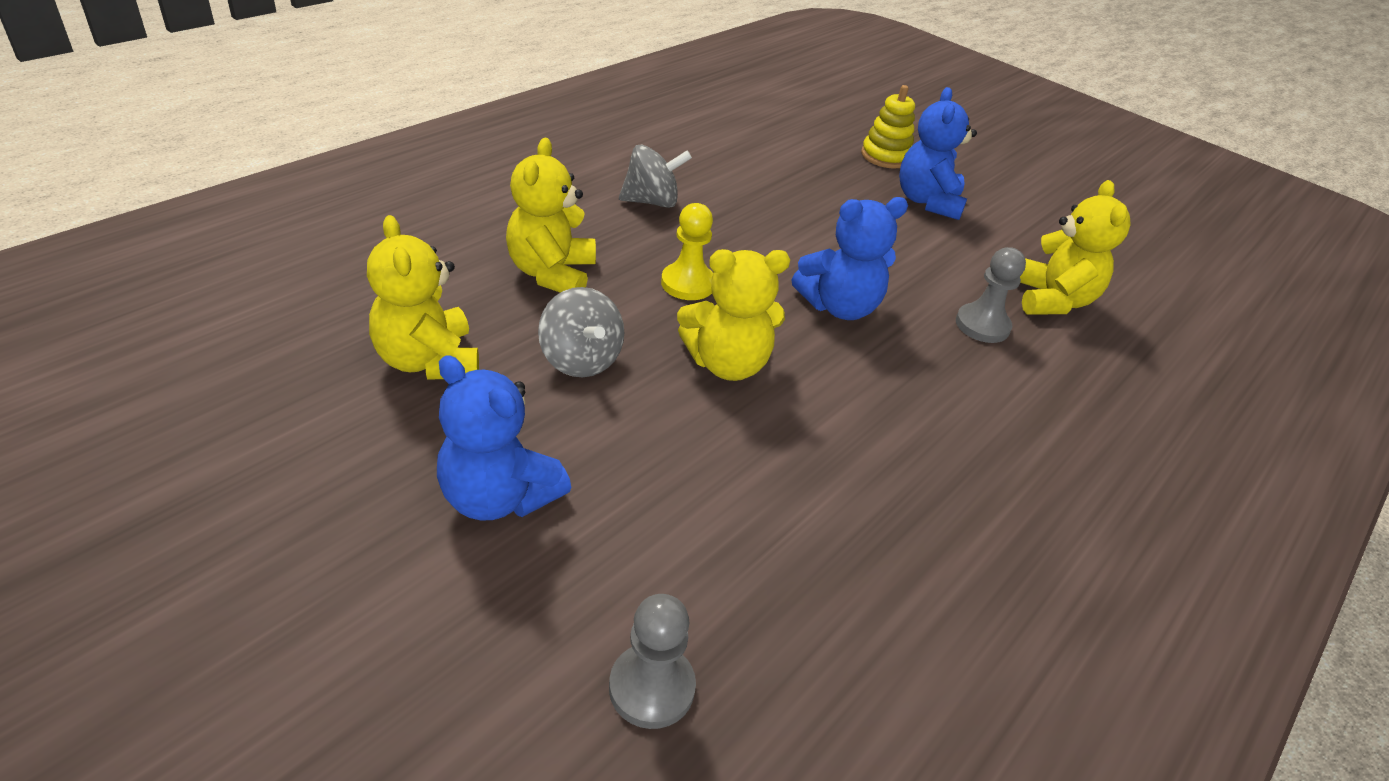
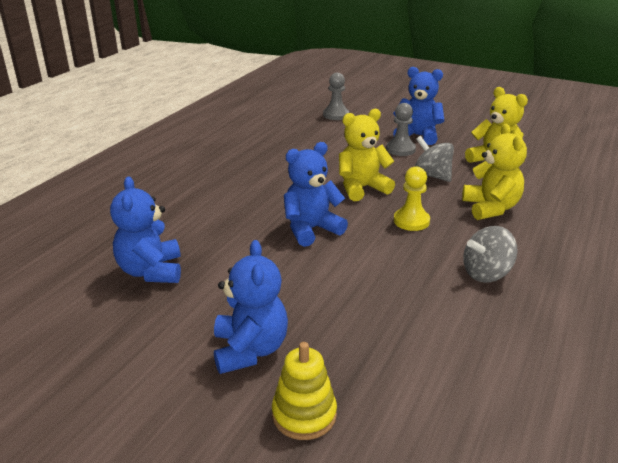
camera: 170 degrees right, 10 degrees down
grey pawn [956,247,1026,343] -> grey pawn moved to [386,103,416,156]
yellow teddy bear [1020,180,1131,315] -> blue teddy bear [110,177,181,283]

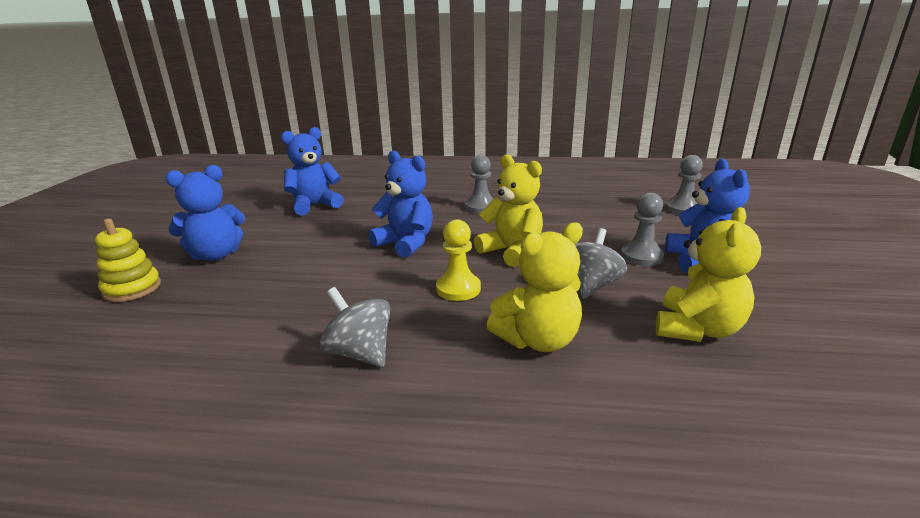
camera: 70 degrees right, 5 degrees down
none -> grey pawn [465,155,493,214]

